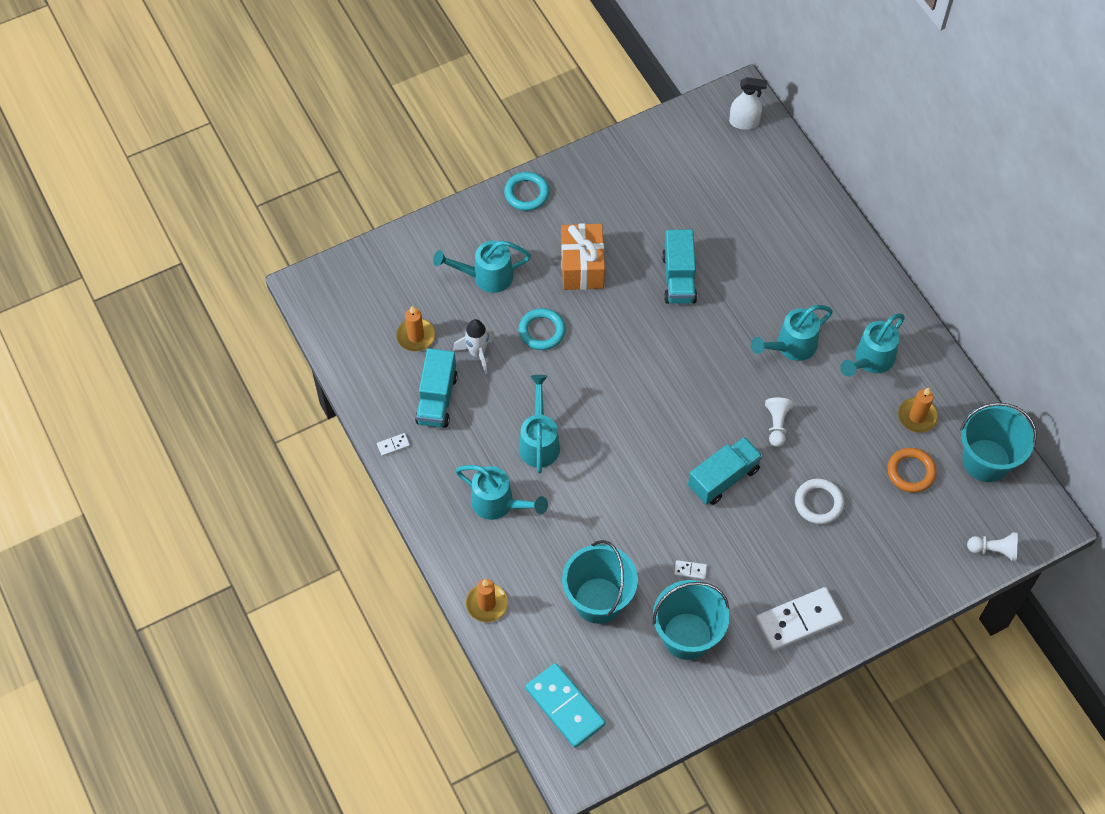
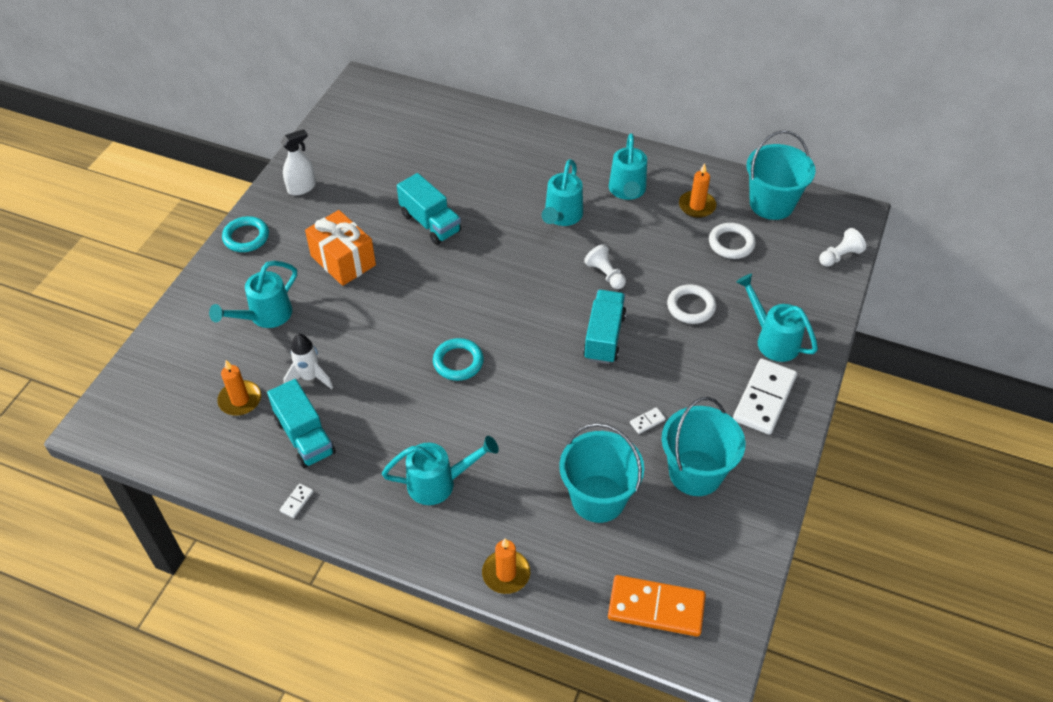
camera: 40 degrees left, 10 degrees down
turquoise ring [519,308,566,350] -> turquoise ring moved to [433,338,484,381]
turquoise watering can [519,375,560,473] -> turquoise watering can moved to [736,274,818,362]
turquoise domino [525,663,605,748] -> orange domino [608,575,706,637]
white spray bottle [729,77,767,130] -> white spray bottle moved to [281,129,316,195]
orange ring [887,448,937,493] -> white ring [709,223,756,259]

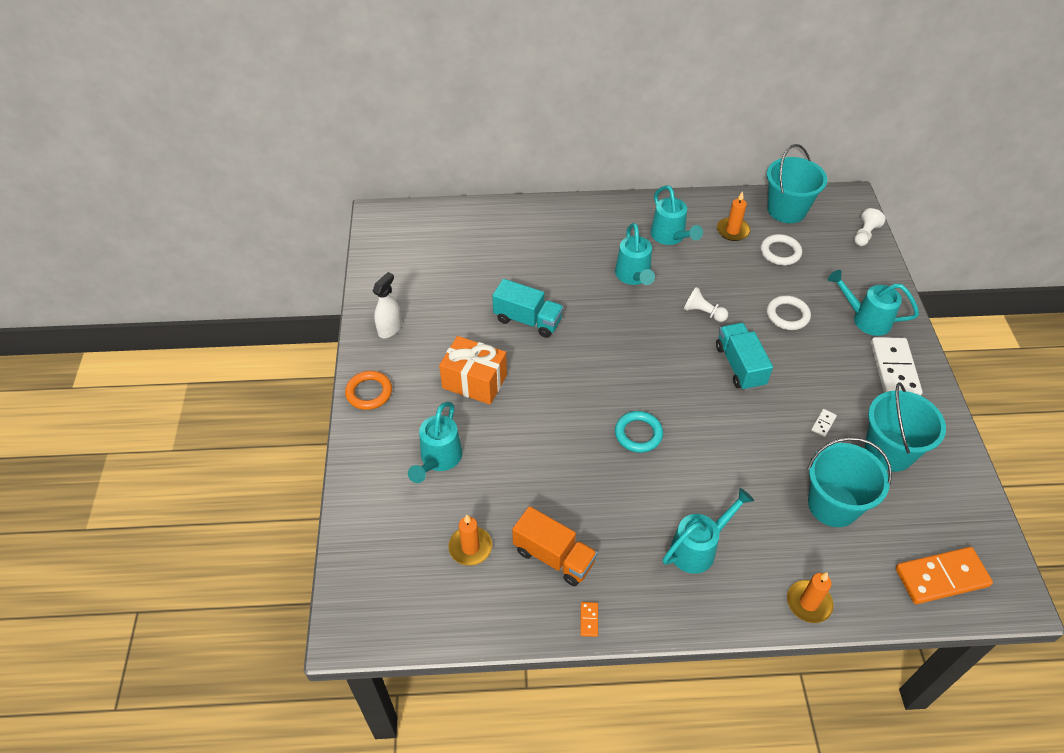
camera: 25 degrees left, 0 degrees up
turquoise ring [222,216,269,252] -> orange ring [345,371,392,410]
turquoise truck [267,379,336,468] -> orange truck [512,506,597,586]
white domino [280,483,314,518] -> orange domino [580,602,598,637]
white rocket [283,334,333,389] -> none

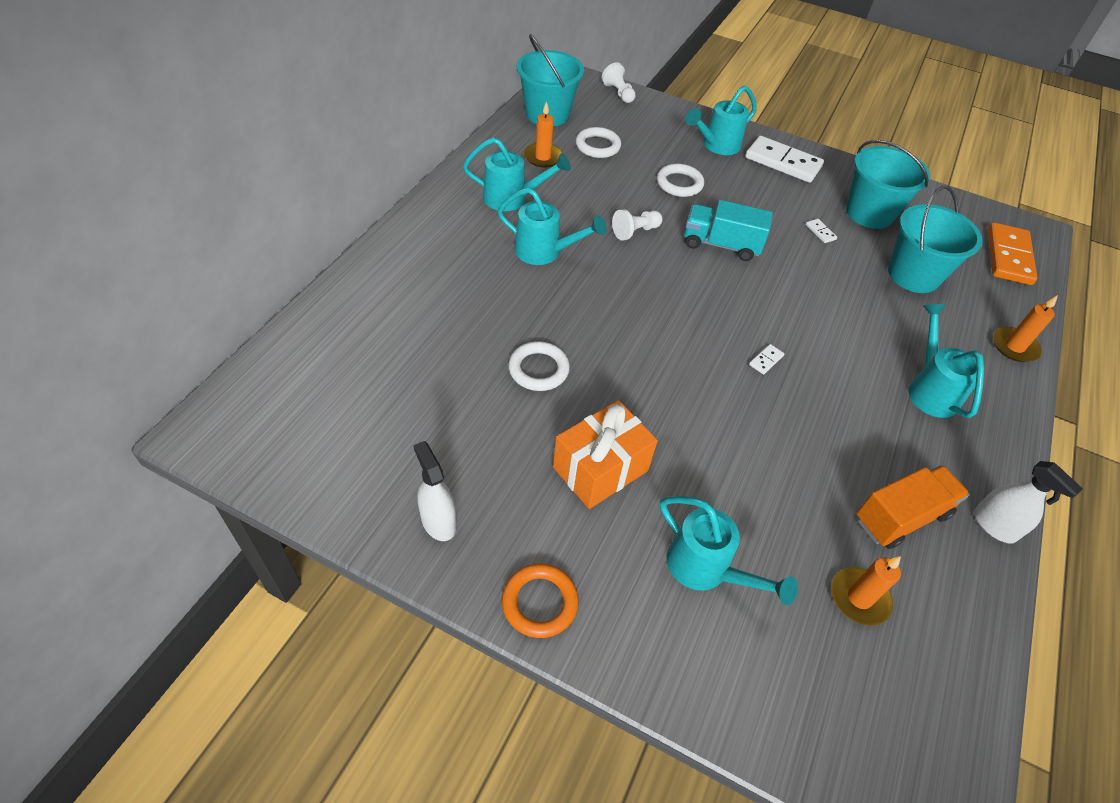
camera: 65 degrees left, 0 degrees up
turquoise truck [492,279,563,338] -> white ring [508,341,570,391]
orange domino [580,602,598,637] -> white spray bottle [974,461,1083,544]
turquoise ring [615,411,663,453] -> white domino [749,344,784,375]

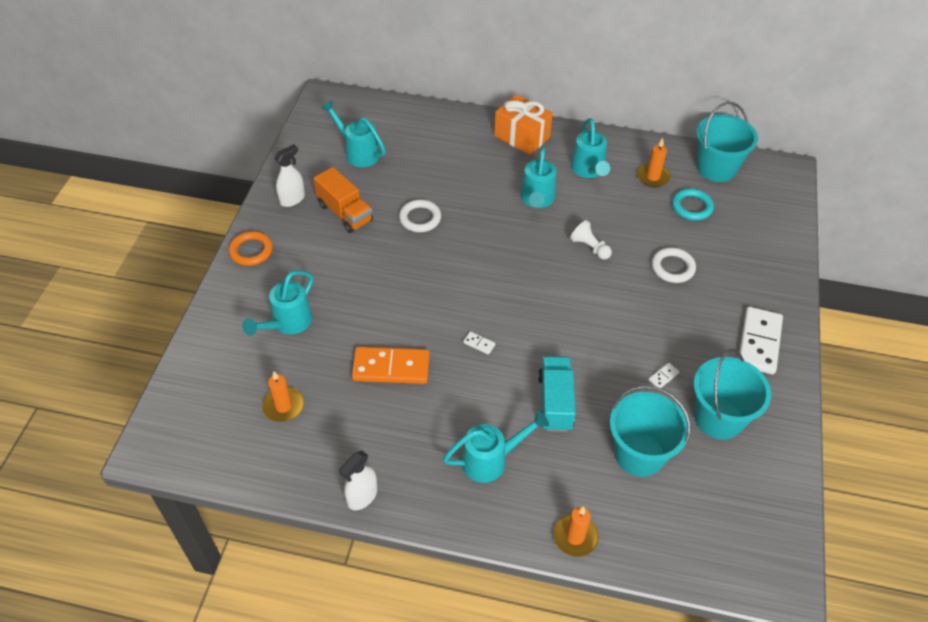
camera: 80 degrees right, 0 degrees up
orange gift [553,400,658,509] -> orange gift moved to [494,94,553,155]
white ring [576,127,621,158] -> turquoise ring [672,188,714,221]
white pawn [601,62,636,103] -> none
turquoise truck [684,200,773,261] -> turquoise truck moved to [538,356,576,432]
turquoise watering can [686,85,757,155] -> turquoise watering can moved to [321,100,386,167]
orange truck [856,465,970,549] -> orange truck moved to [313,167,373,233]
orange domino [988,222,1037,285] -> orange domino moved to [352,347,430,384]

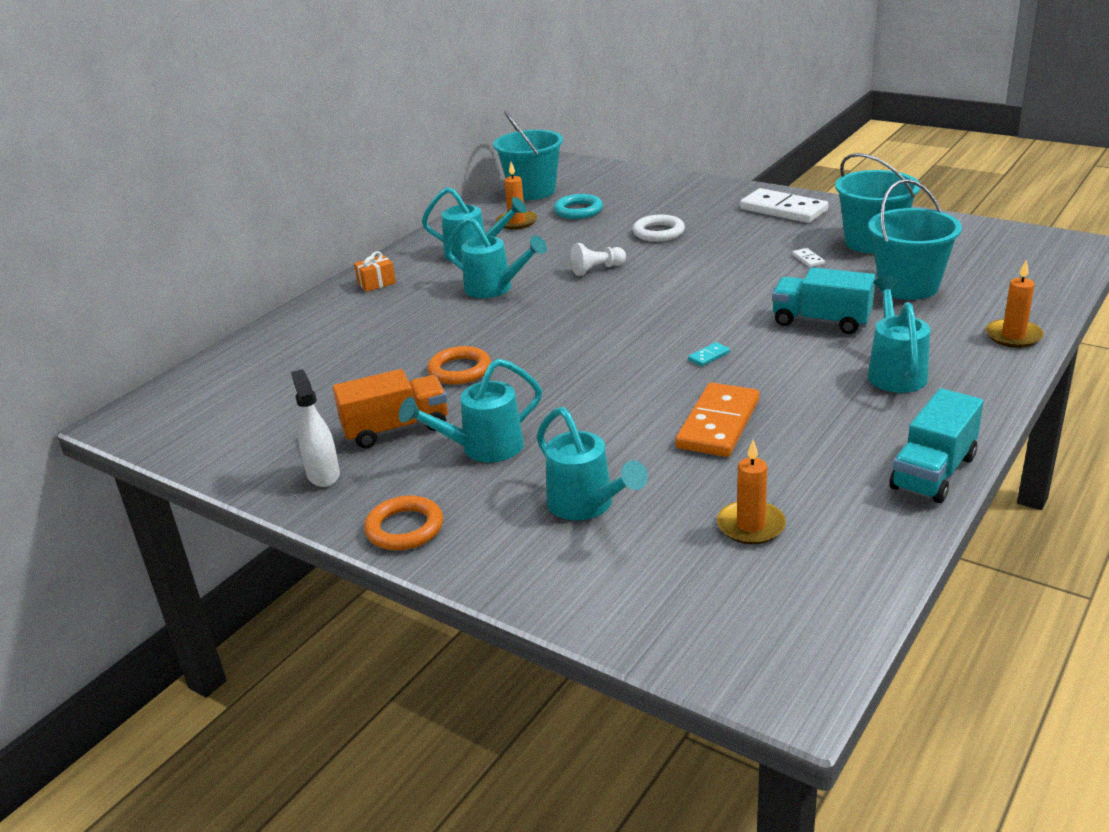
camera: 65 degrees left, 20 degrees down
turquoise watering can [321,100,386,167] -> turquoise watering can moved to [399,358,542,462]
white spray bottle [339,451,377,510] -> turquoise truck [889,388,984,503]
white ring [399,200,441,232] -> orange ring [427,346,491,385]
white domino [463,331,495,355] -> turquoise domino [688,342,730,366]
orange gift [494,94,553,155] -> orange gift [354,251,396,292], size x0.51

